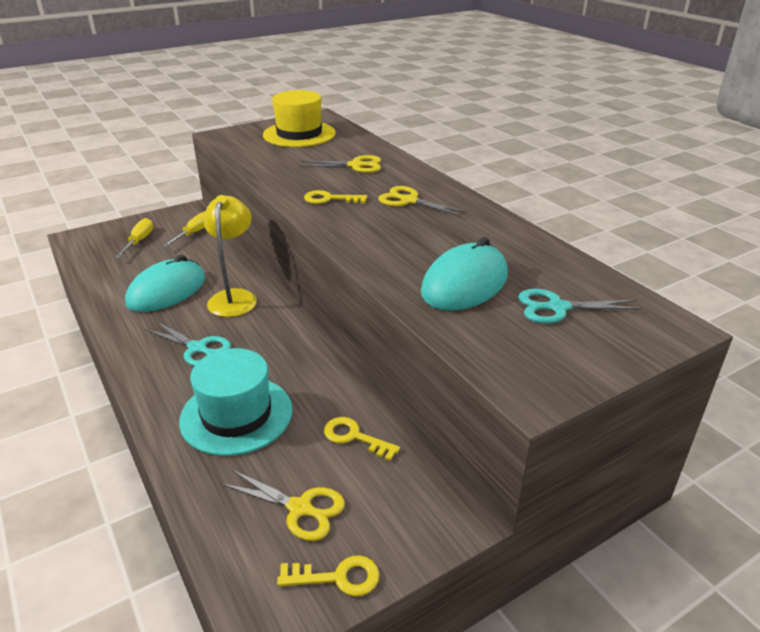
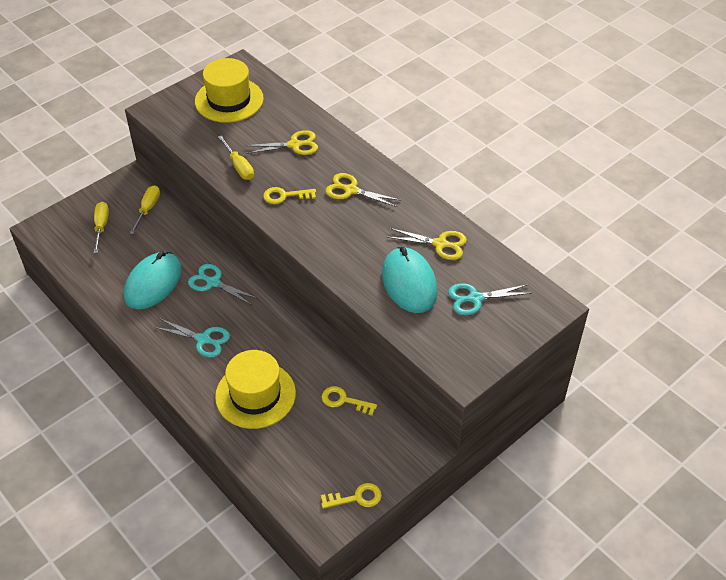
camera: 10 degrees left, 15 degrees up
turquoise hat [179,348,293,456] -> yellow hat [215,350,296,429]
yellow lamp [204,195,257,317] -> turquoise scissors [188,264,258,305]
yellow scissors [221,470,345,541] -> yellow scissors moved to [387,228,467,260]
turquoise mouse [421,237,508,311] -> turquoise mouse turned 45 degrees counterclockwise [382,247,437,313]
none -> yellow screwdriver [218,135,254,180]

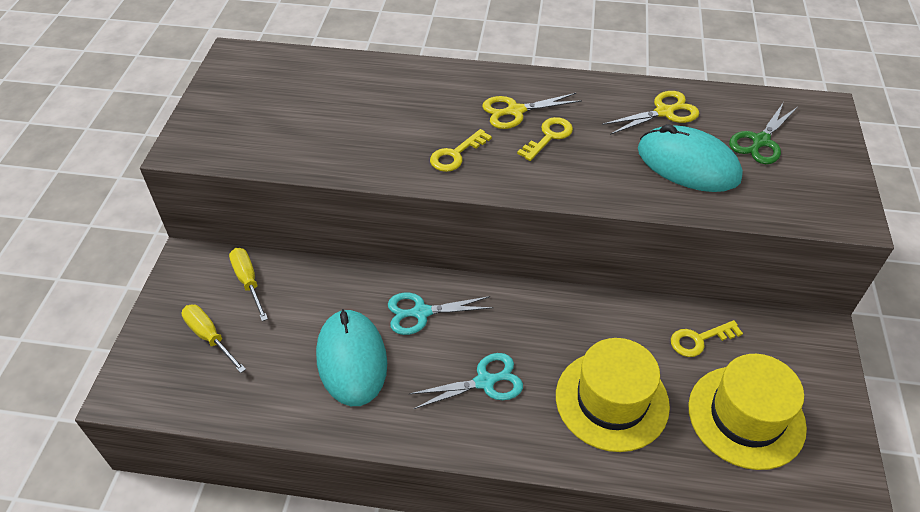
camera: 40 degrees left, 0 degrees up
yellow hat [195,58,264,123] -> yellow hat moved to [688,354,807,470]
yellow screwdriver [218,135,254,180] -> none
yellow scissors [245,130,318,155] -> none
yellow key [321,483,382,509] -> yellow key moved to [517,117,573,161]
turquoise scissors [448,283,532,315] -> green scissors [729,102,798,164]

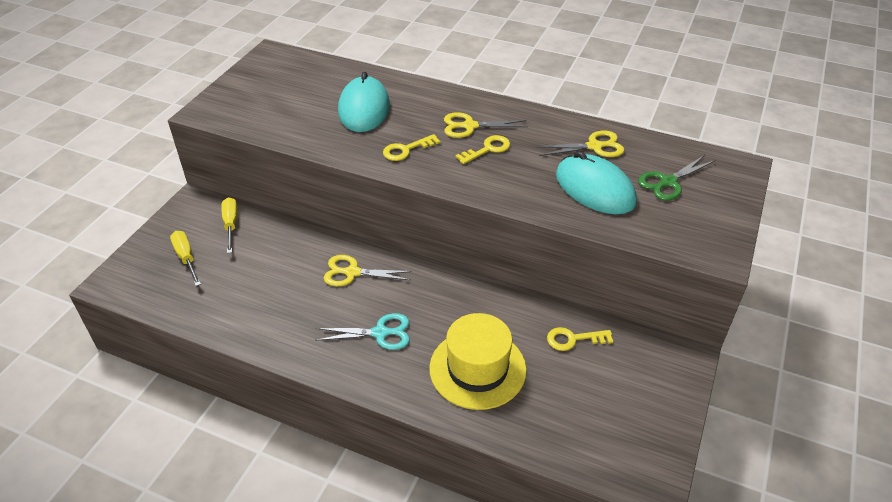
camera: 15 degrees right, 5 degrees down
turquoise mouse [316,309,387,406] -> turquoise mouse moved to [338,72,390,132]
turquoise scissors [388,293,494,335] -> yellow scissors [324,255,413,286]
yellow hat [688,354,807,470] -> none

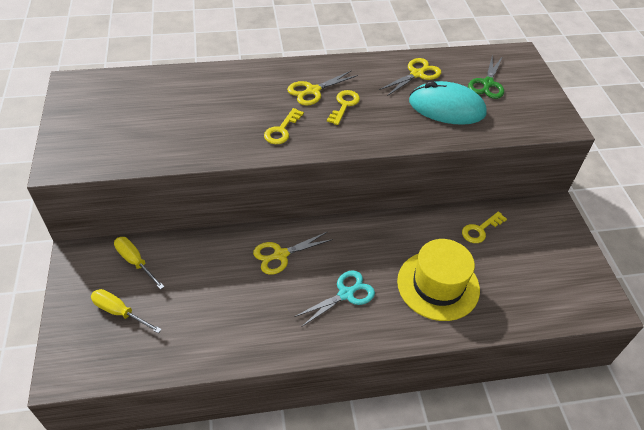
camera: 35 degrees left, 5 degrees up
turquoise mouse [338,72,390,132] -> none

